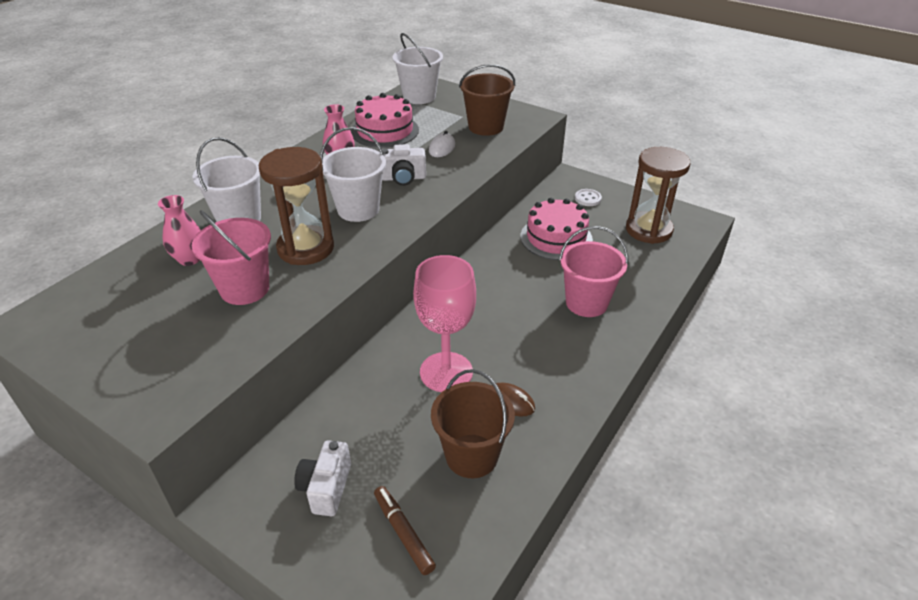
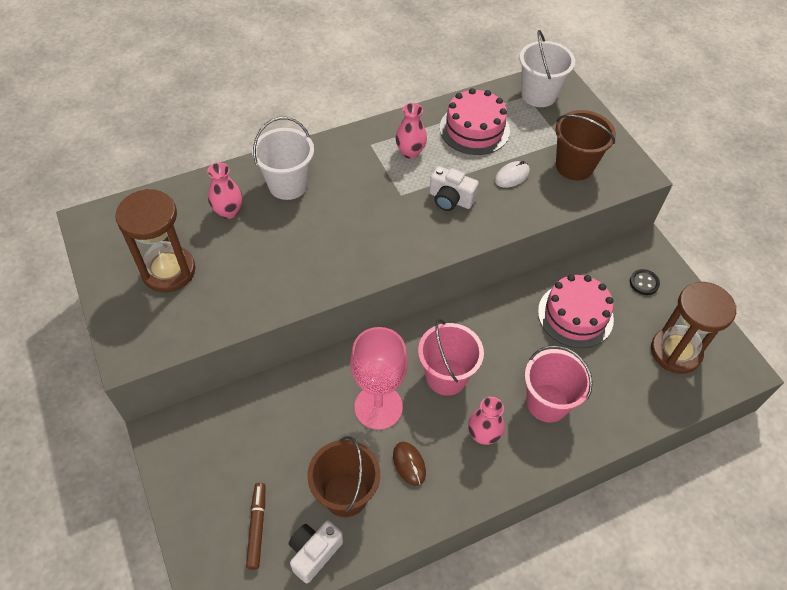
camera: 30 degrees right, 15 degrees up
pink bucket [192,210,271,305] -> pink bucket moved to [418,319,484,396]
brown hourglass [259,147,334,265] -> brown hourglass moved to [115,189,195,292]
white camera [294,440,351,516] -> white camera moved to [289,521,343,583]
white bucket [320,127,386,222] -> none
white button [575,189,602,206] -> black button [630,269,660,295]
none -> pink vase [468,397,505,445]

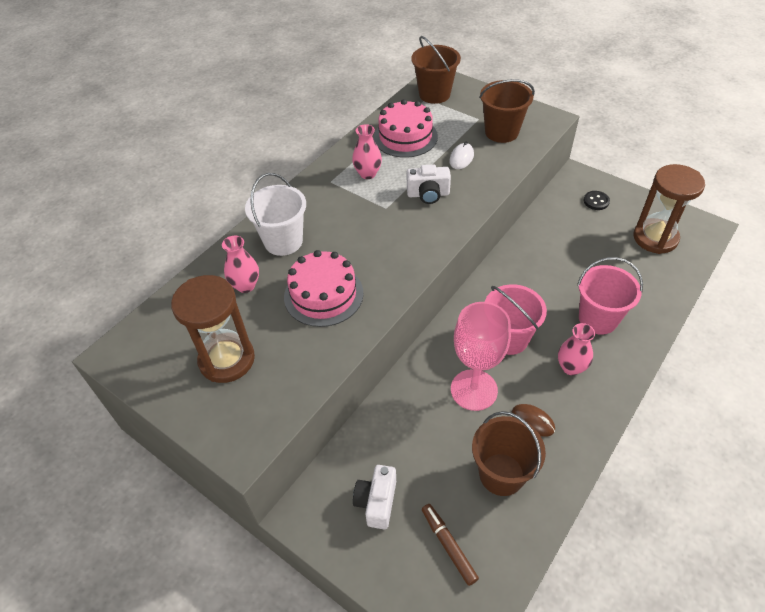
camera: 25 degrees left, 5 degrees down
white camera [289,521,343,583] -> white camera moved to [353,465,396,529]
white bucket [520,30,575,107] -> brown bucket [411,36,461,104]
pink cake [538,274,614,348] -> pink cake moved to [284,250,363,327]

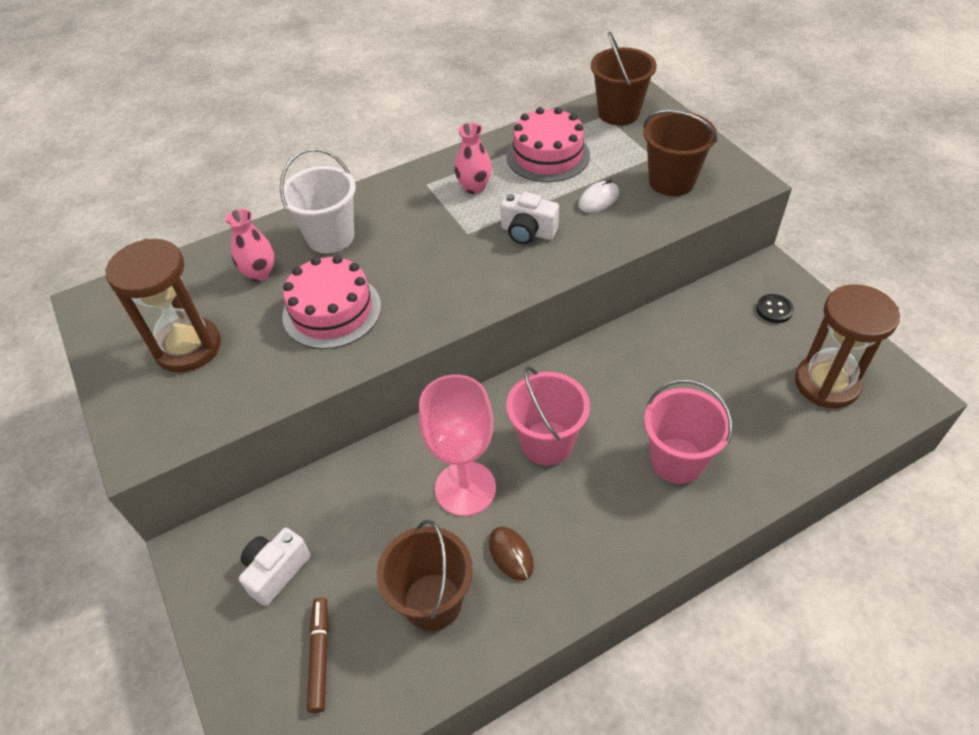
camera: 25 degrees right, 0 degrees up
pink vase [558,323,595,375] -> none

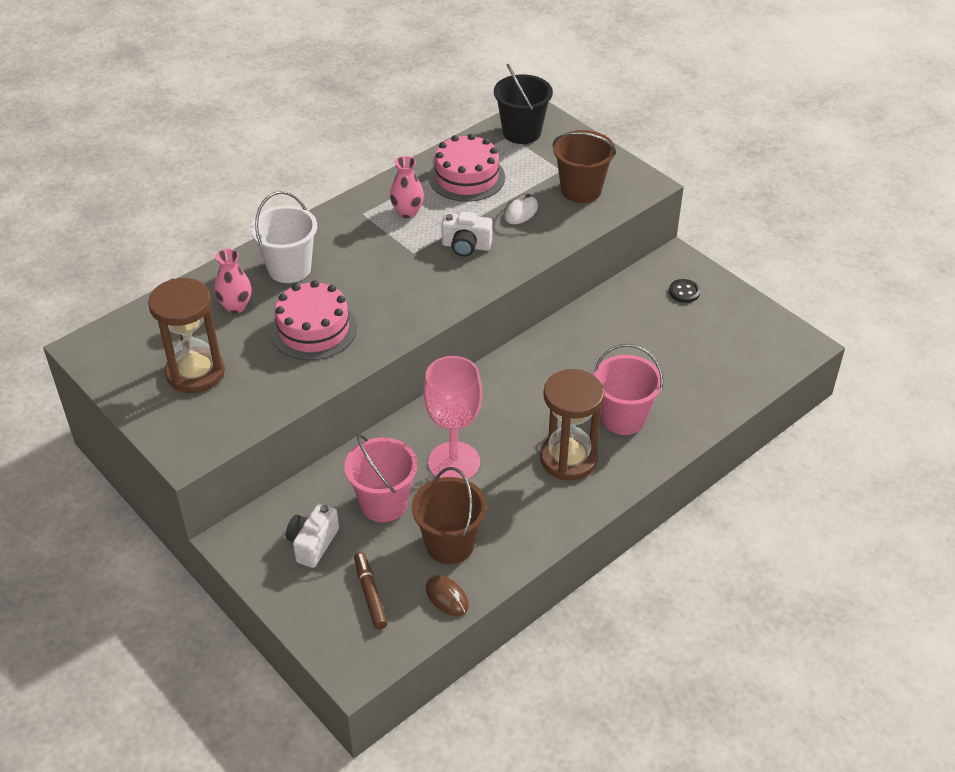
camera: 15 degrees left, 5 degrees down
brown mouse [489,526,534,581] -> brown mouse moved to [426,575,469,616]
pink bucket [506,366,590,465] -> pink bucket moved to [344,434,418,522]
brown bucket [591,31,657,125] -> black bucket [494,64,553,144]
brown hourglass [795,284,900,408] -> brown hourglass moved to [540,369,604,480]

